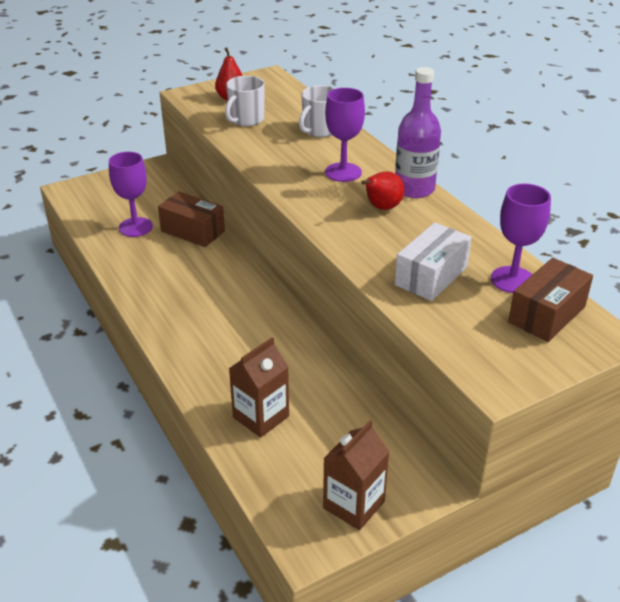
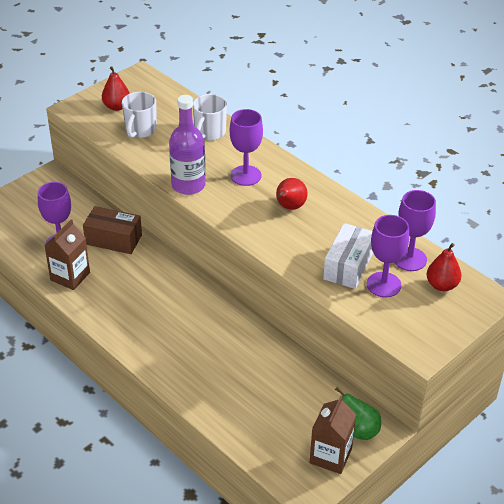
camera: 15 degrees left, 5 degrees up
brown carton [229,337,289,438] -> brown carton moved to [44,219,90,290]
purple bottle [395,67,441,198] -> purple bottle moved to [169,95,206,195]
brown box [508,258,593,342] -> red pear [426,243,462,291]
none -> green pear [335,387,381,440]
none -> purple goblet [366,215,409,297]

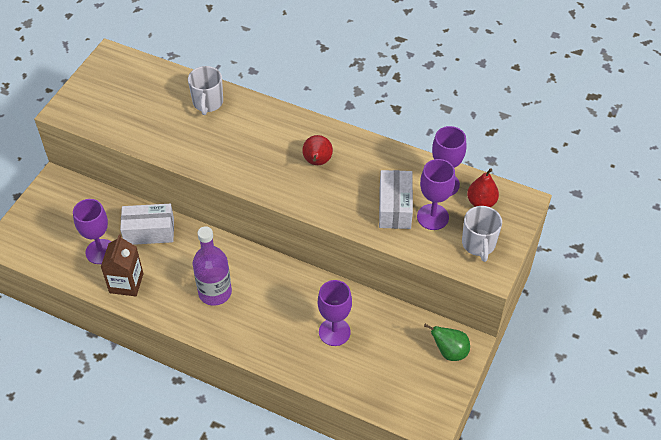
camera: 20 degrees left, 10 degrees up
brown box [83,206,142,254] -> white box [120,204,174,245]
red pear [102,66,130,111] -> none
white mug [122,92,157,138] -> white mug moved to [462,206,502,262]
purple bottle [169,95,206,195] -> purple bottle moved to [193,226,232,306]
purple goblet [230,109,263,186] -> purple goblet moved to [318,280,352,346]
brown carton [310,395,357,474] -> none

